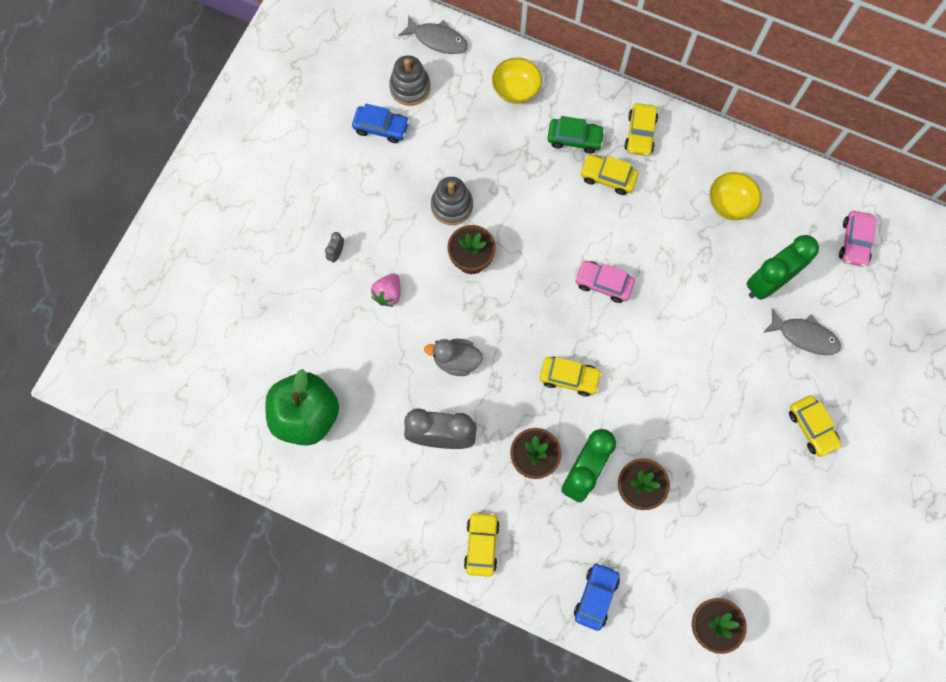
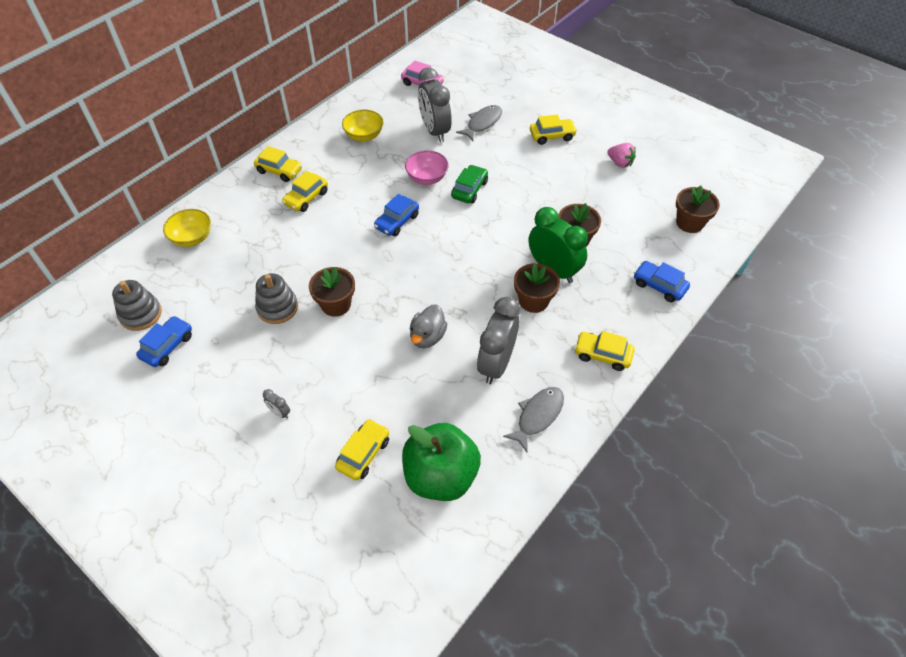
camera: 75 degrees left, 20 degrees down
pink strawberry [371,273,401,307] -> pink strawberry moved to [607,143,636,168]
grey fish [398,15,468,54] -> grey fish moved to [503,387,564,452]
yellow car [540,357,602,396] -> yellow car moved to [335,419,389,480]
green car [547,116,605,154] -> green car moved to [451,165,488,203]
pink car [575,261,635,303] -> blue car [374,194,419,236]
green clock [747,235,819,300] -> grey clock [418,68,452,143]
none -> pink bowl [405,150,449,185]

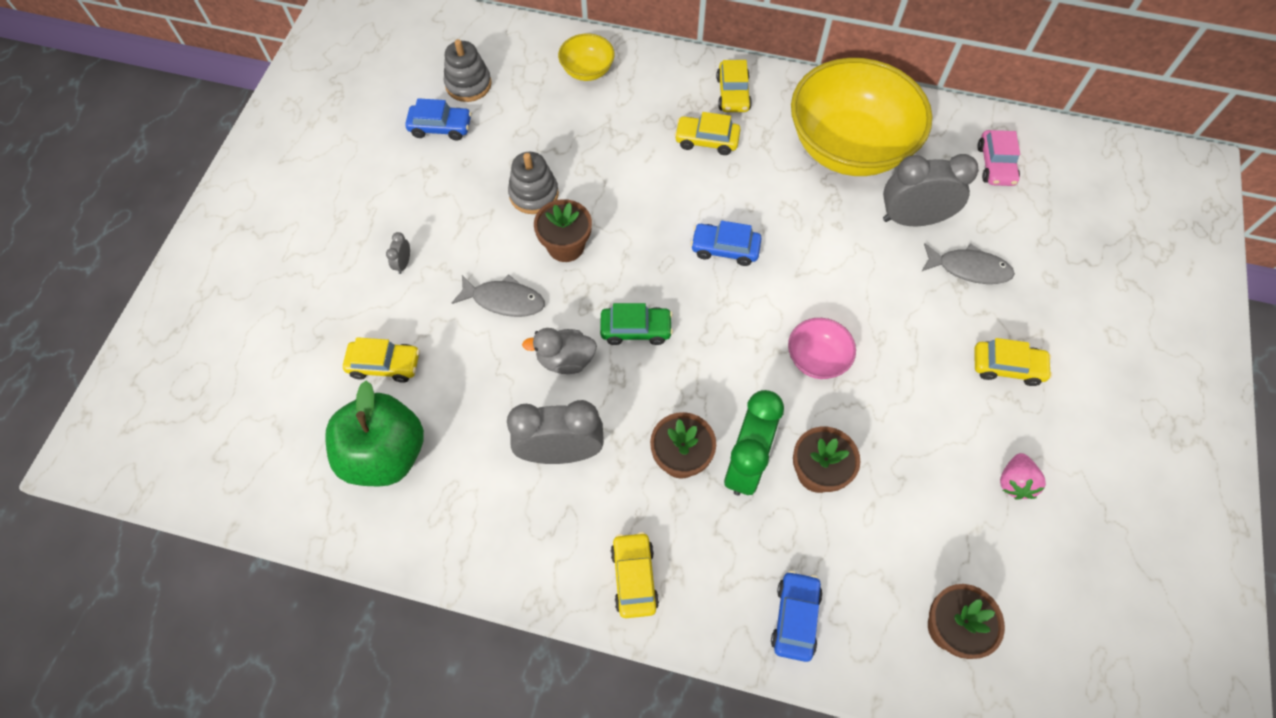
camera: 65 degrees right, 10 degrees up
yellow bowl [342,109,383,141] -> yellow bowl [791,58,933,176], size x2.29
pink bowl [405,150,449,185] -> pink bowl moved to [788,318,856,379]
grey clock [418,68,452,143] -> grey clock turned 45 degrees clockwise [883,154,979,226]
green car [451,165,488,203] -> green car moved to [600,303,673,345]
grey fish [503,387,564,452] -> grey fish moved to [452,274,545,317]
yellow car [530,114,577,145] -> yellow car turned 45 degrees counterclockwise [974,338,1052,386]

